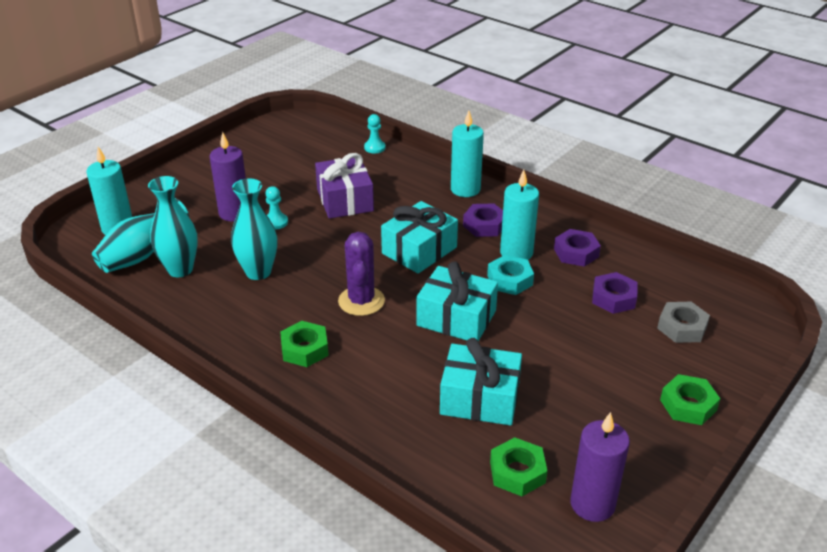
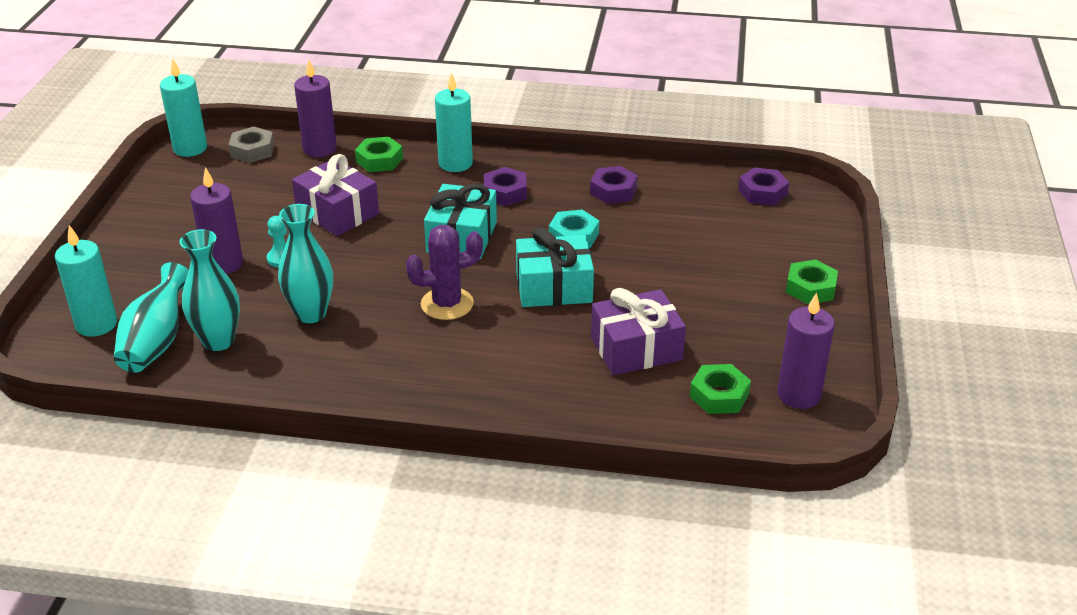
camera: 30 degrees left, 0 degrees up
green nut [280,321,329,367] -> green nut moved to [355,137,403,172]
purple cactus [338,232,385,316] -> purple cactus turned 75 degrees counterclockwise [406,225,483,320]
turquoise pawn [364,114,386,153] -> purple candle [294,59,337,157]
turquoise gift [440,338,522,425] -> purple gift [591,288,686,375]
turquoise candle [500,170,539,260] -> turquoise candle moved to [160,58,207,157]
purple nut [592,272,638,314] -> purple nut moved to [738,167,789,205]
grey nut [657,302,710,343] -> grey nut moved to [229,126,274,163]

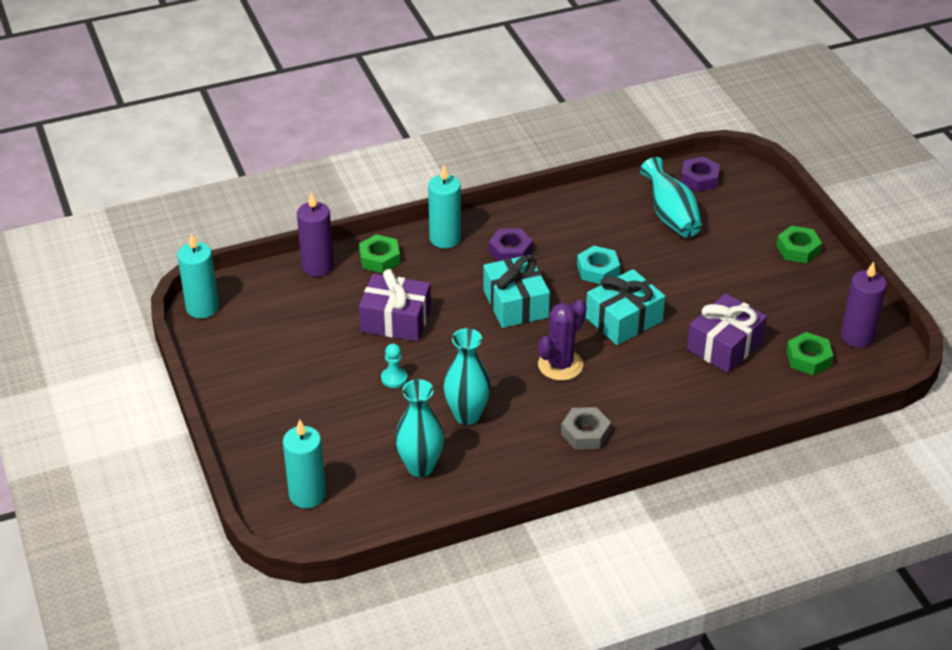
camera: 30 degrees left, 5 degrees up
turquoise vase [114,262,189,373] -> turquoise vase moved to [640,157,702,238]
purple candle [190,167,243,274] -> none
grey nut [229,126,274,163] -> grey nut moved to [561,407,611,450]
purple nut [590,166,638,204] -> none

